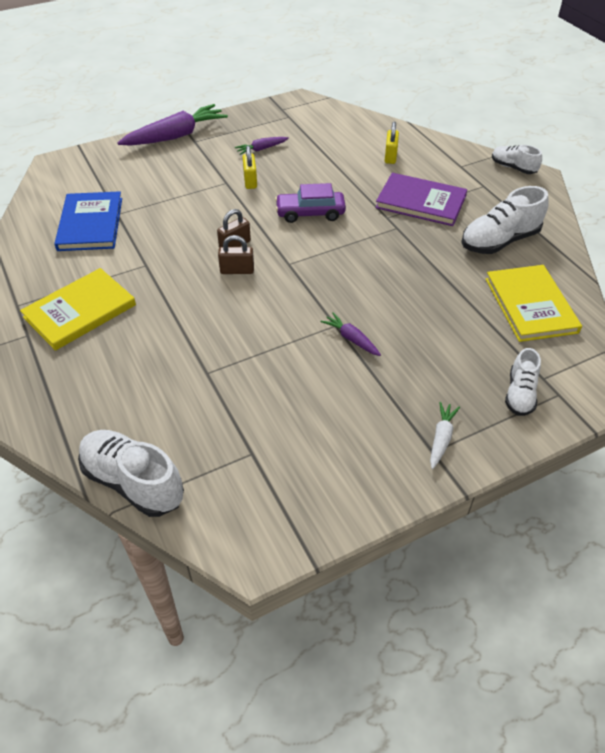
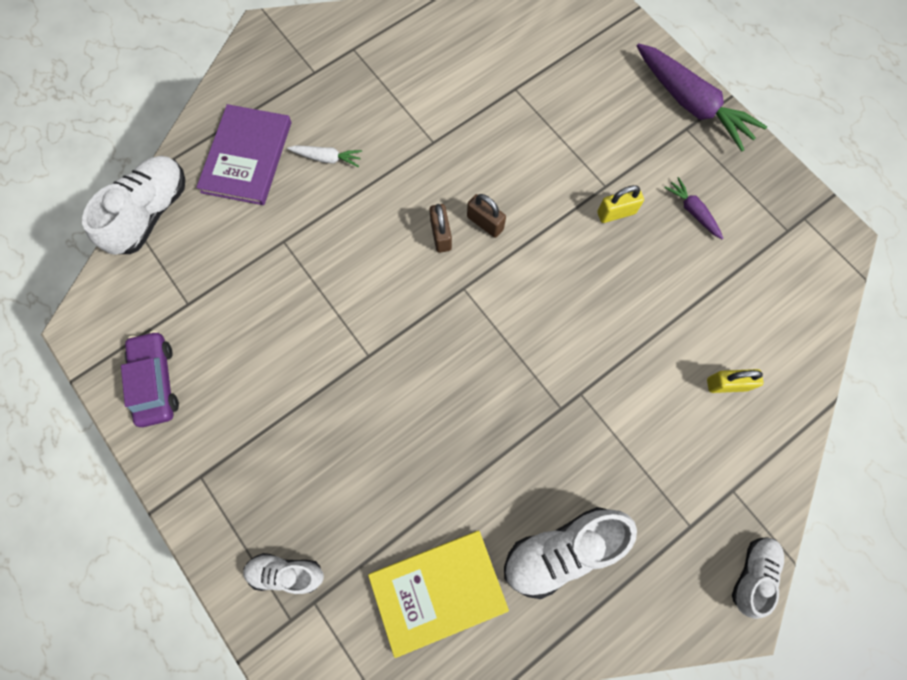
camera: 80 degrees right, 25 degrees up
yellow book [20,268,136,351] -> none
blue book [54,191,122,251] -> none
purple car [275,183,346,223] -> purple car moved to [121,331,179,427]
purple carrot [321,312,381,356] -> none
purple book [375,173,467,226] -> purple book moved to [196,104,291,205]
white carrot [430,402,460,469] -> white carrot moved to [287,145,362,167]
white shoe [461,186,549,254] -> white shoe turned 75 degrees counterclockwise [504,507,637,599]

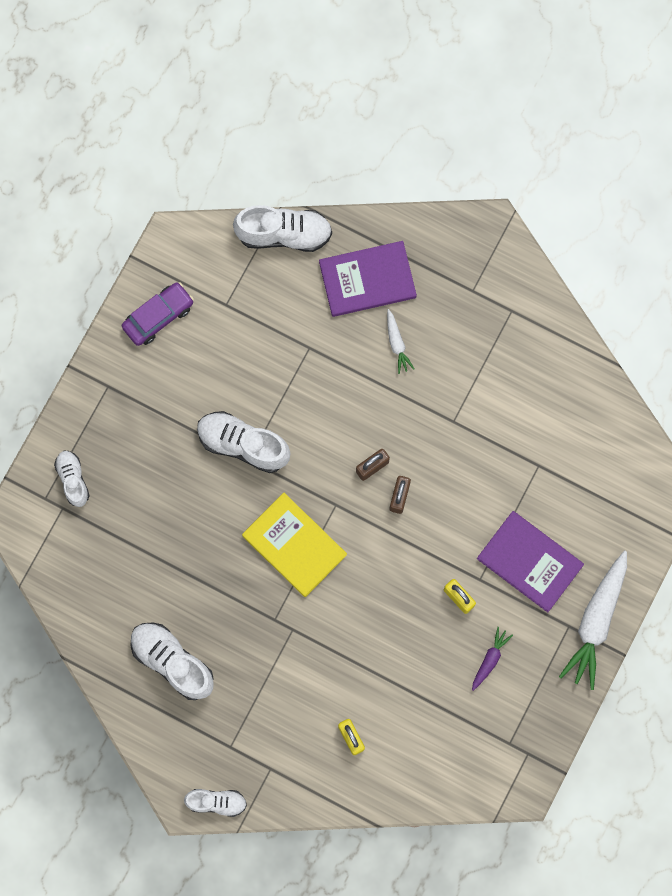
camera: 65 degrees right, 5 degrees up
yellow book [368,530,509,658] -> yellow book moved to [242,493,347,597]
purple carrot [637,43,767,152] -> white carrot [559,551,627,690]
none -> white shoe [197,411,291,473]
none -> purple book [477,511,584,612]

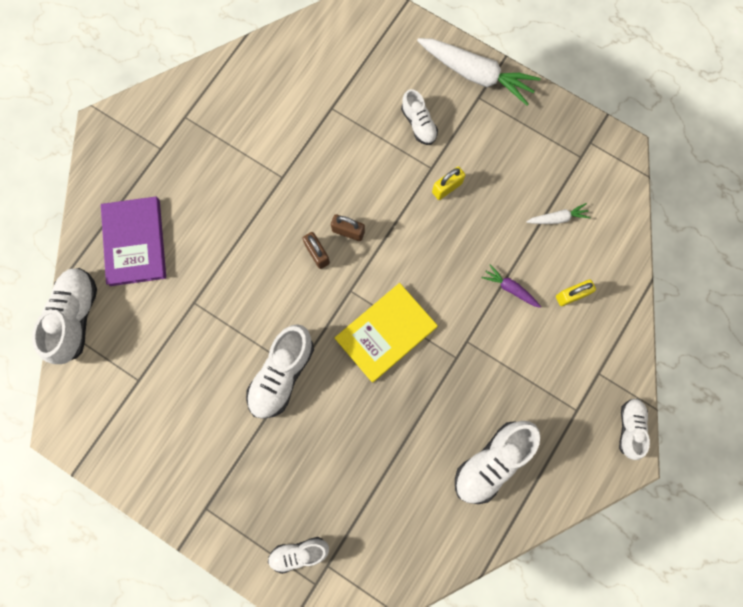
camera: 85 degrees left, 0 degrees up
purple car [122,282,194,346] -> none
white carrot [387,309,415,374] -> white carrot moved to [526,203,591,224]
purple carrot [472,627,513,691] -> purple carrot moved to [482,265,541,308]
purple book [477,511,584,612] -> white shoe [401,89,438,145]

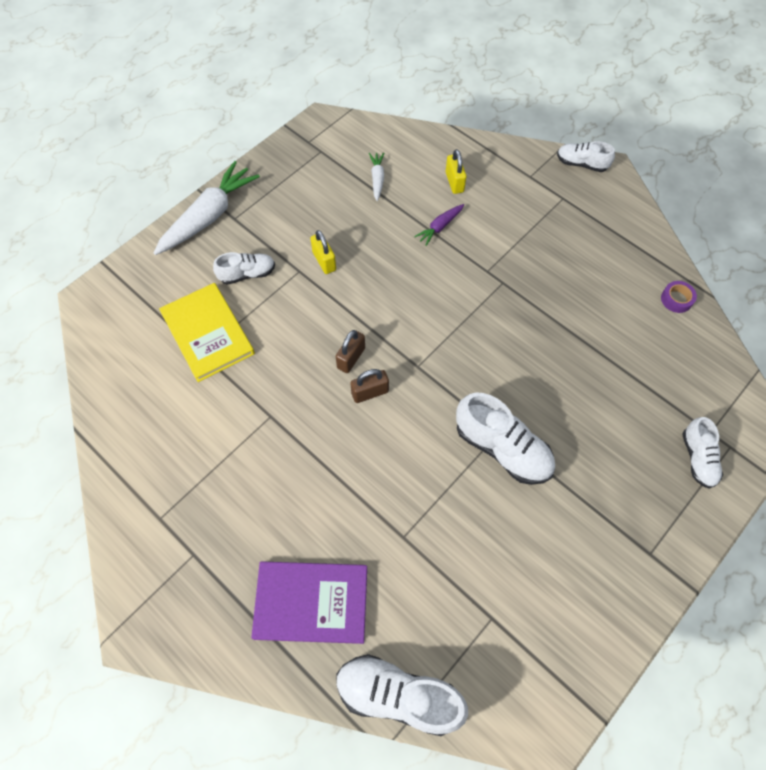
camera: 80 degrees left, 15 degrees down
yellow book [335,283,438,383] -> yellow book moved to [159,283,255,382]
white shoe [455,421,540,504] -> none
none -> purple tape [661,281,697,313]

